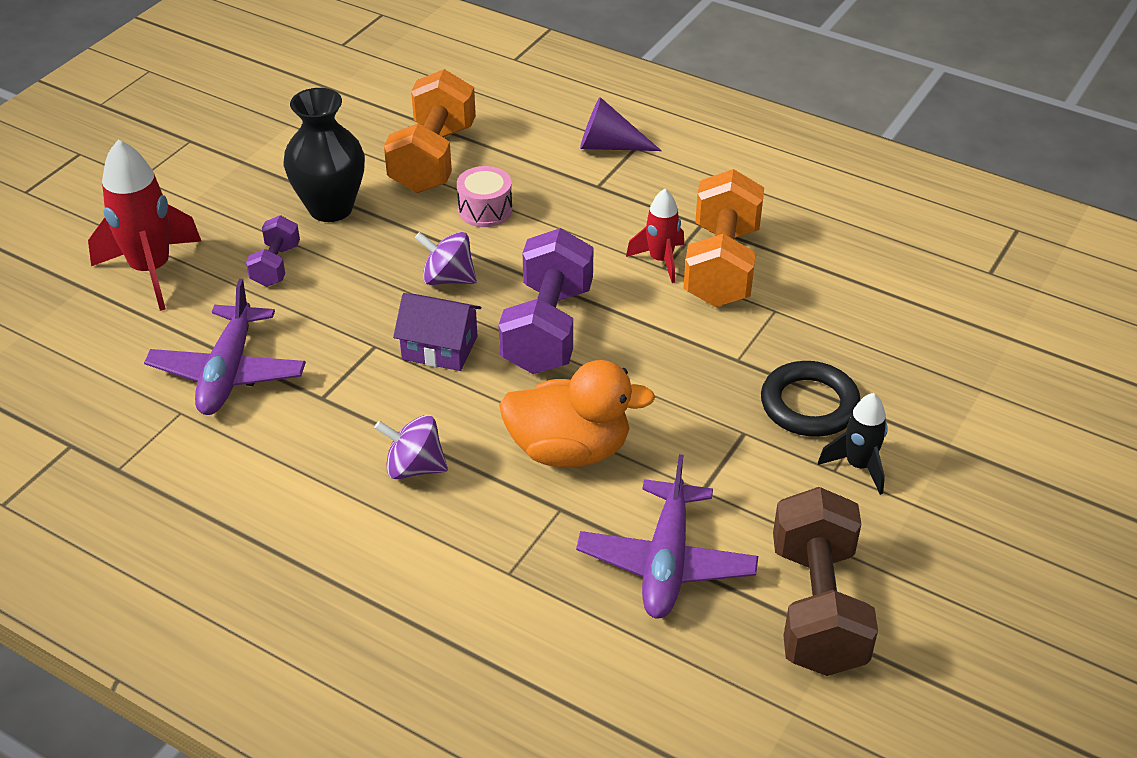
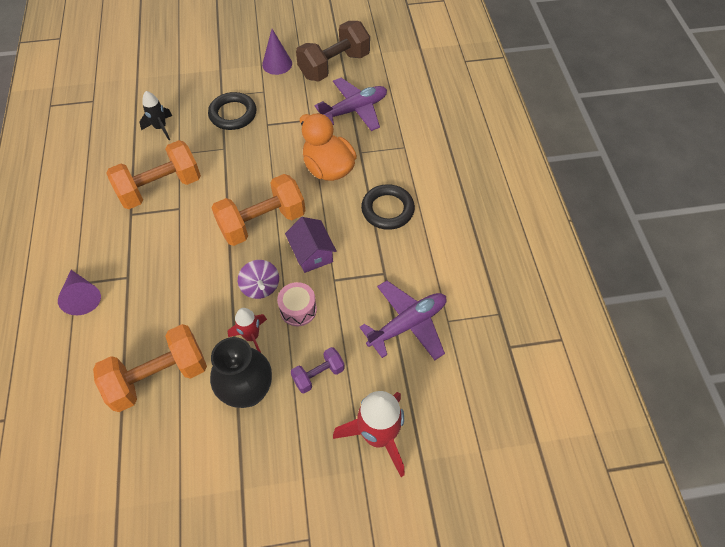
camera: 130 degrees left, 15 degrees up
purple spinning top [374,415,448,479] -> black ring [361,184,415,230]
pink drum [457,166,512,227] -> pink drum moved to [277,282,317,326]
purple dumbbell [499,228,594,374] -> orange dumbbell [212,174,306,246]
red rocket [626,189,684,283] -> red rocket moved to [228,308,267,353]
black rocket [818,393,888,495] -> black rocket moved to [140,91,172,140]
none -> purple cone [262,29,292,75]

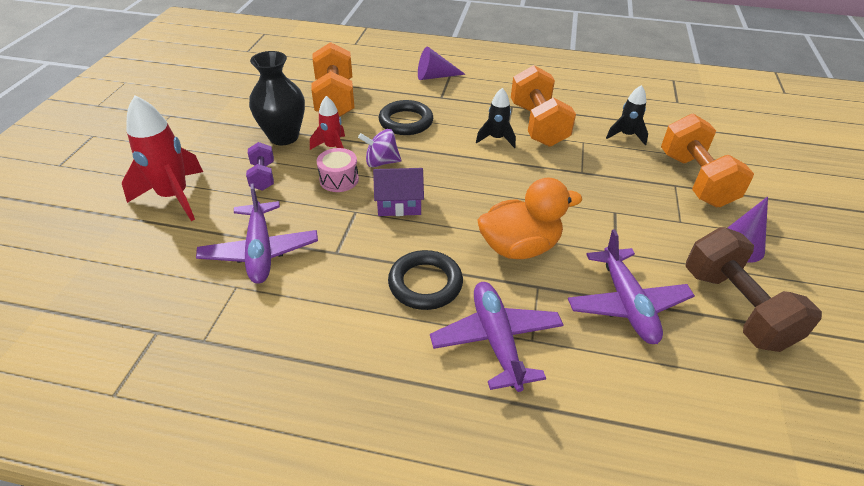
camera: 110 degrees right, 15 degrees down
black ring [208,92,256,130] -> black ring moved to [379,100,433,135]
orange dumbbell [212,174,306,246] -> orange dumbbell moved to [661,114,754,207]
none -> purple plane [430,282,563,392]
none -> black rocket [476,88,516,148]

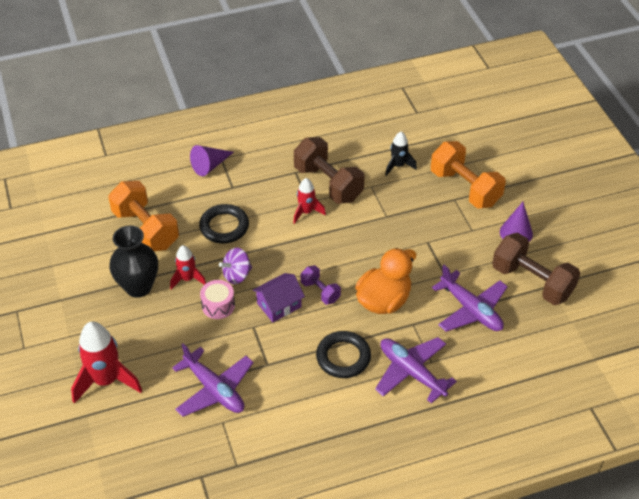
camera: 30 degrees left, 5 degrees up
purple dumbbell [246,142,274,191] -> purple dumbbell moved to [301,265,341,305]
black rocket [476,88,516,148] -> red rocket [293,178,326,224]
orange dumbbell [511,65,576,147] -> brown dumbbell [294,137,364,204]

